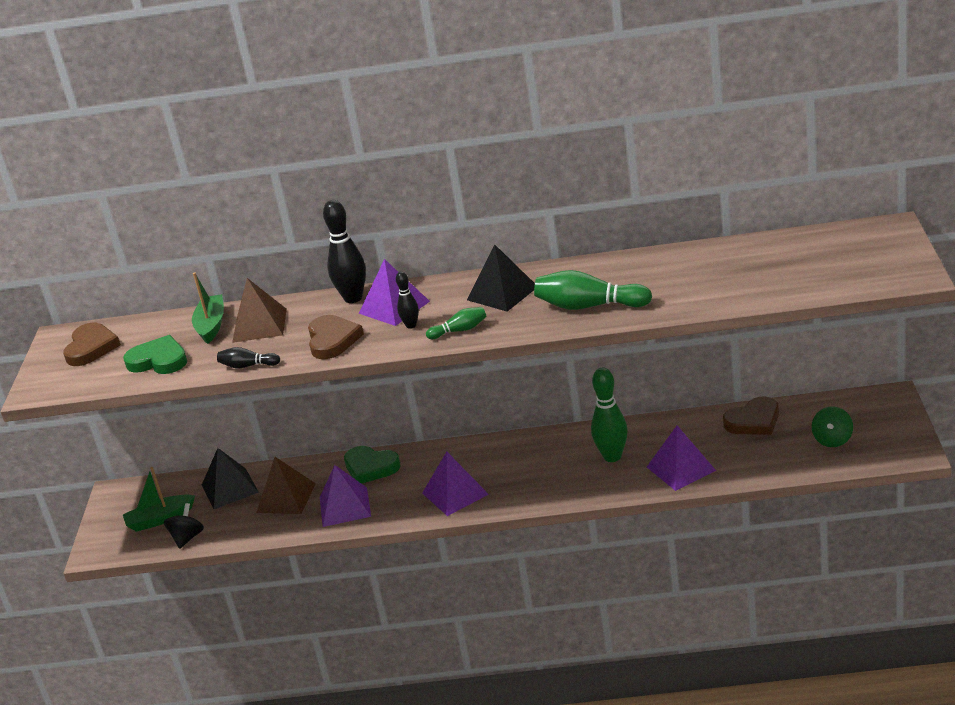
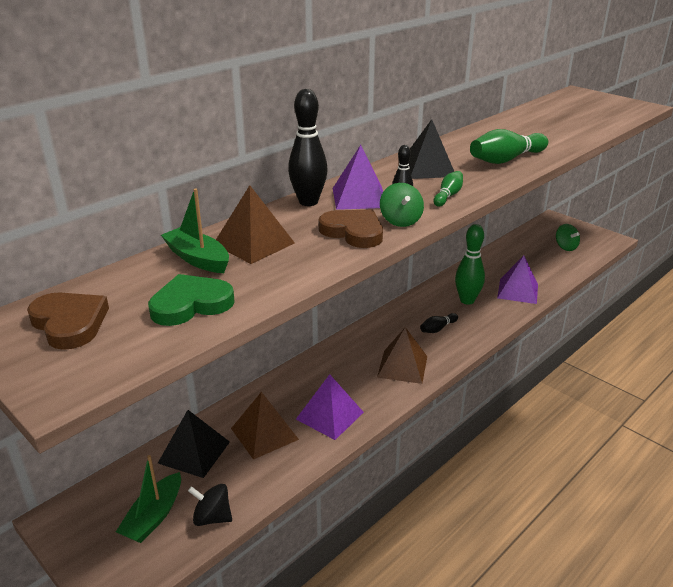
camera: 50 degrees left, 0 degrees up
black spinning top [164,503,204,549] -> black spinning top turned 45 degrees counterclockwise [188,484,232,526]
black bowling pin [217,347,280,369] -> black bowling pin moved to [420,313,458,333]
green heart [344,446,401,484] -> none
purple pyramid [422,452,489,516] -> brown pyramid [377,327,427,384]
brown heart [723,396,779,435] -> none
none -> green spinning top [380,183,424,227]

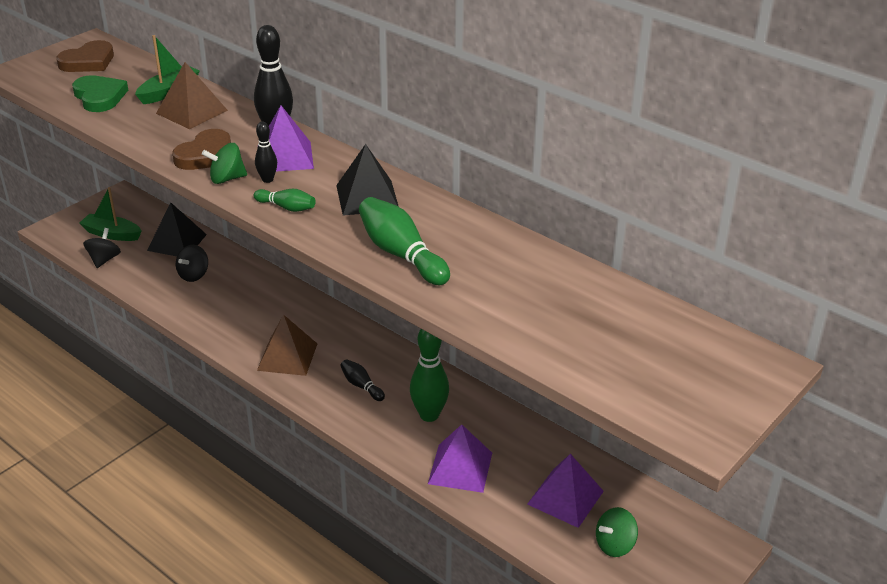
camera: 85 degrees right, 5 degrees up
brown pyramid [231,392,299,460] -> black spinning top [176,245,208,282]
purple pyramid [296,374,364,440] -> purple pyramid moved to [527,454,604,528]

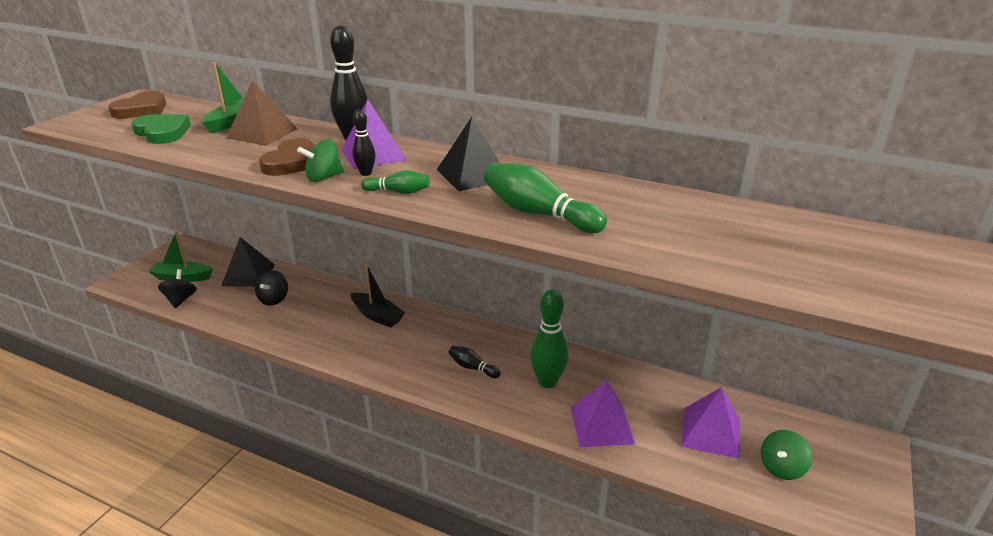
camera: 15 degrees left, 5 degrees down
brown pyramid [257,315,317,376] -> none
none -> black boat [351,264,405,328]

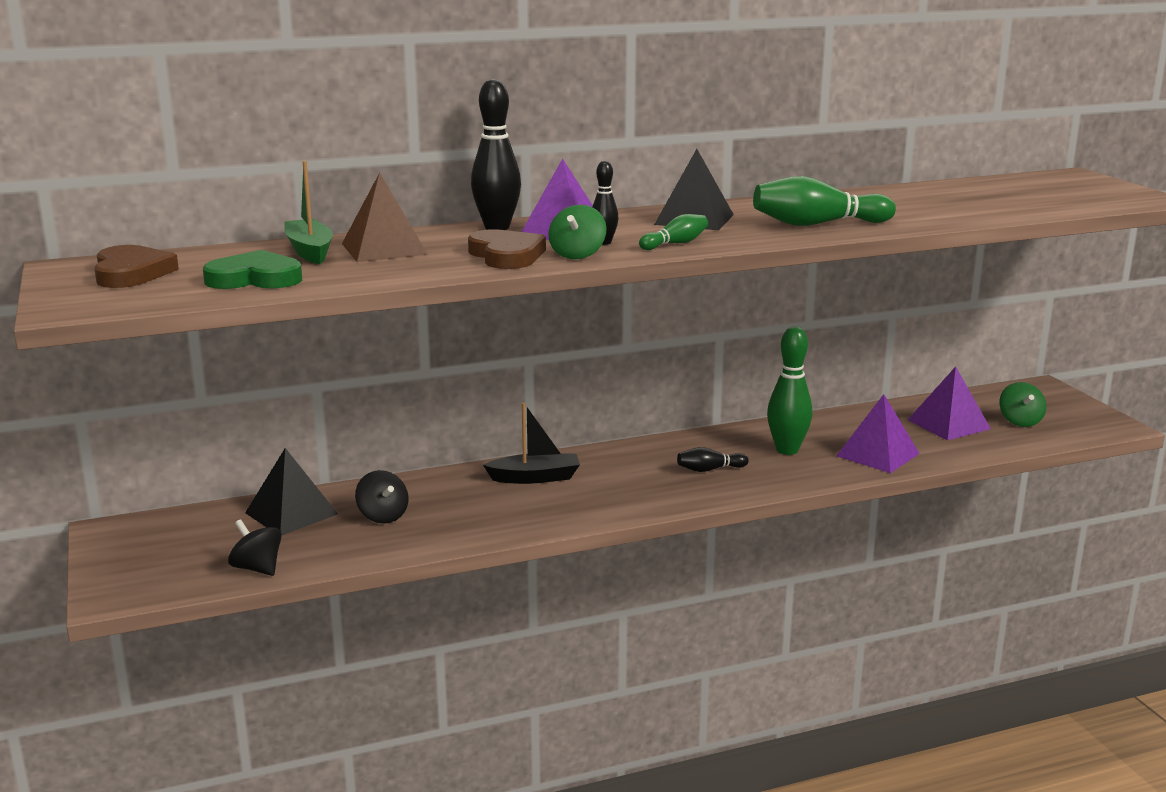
camera: 45 degrees left, 10 degrees down
green boat [148,231,213,282] -> none

